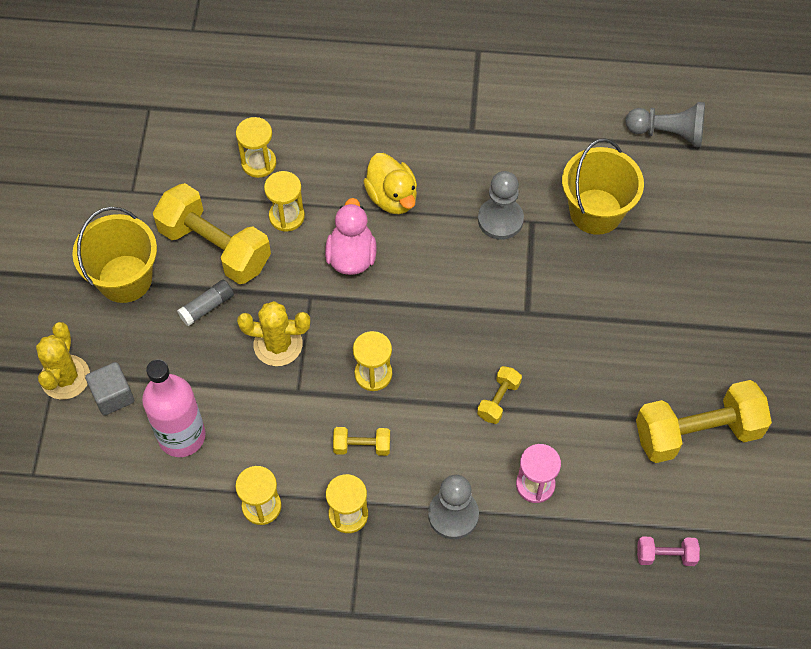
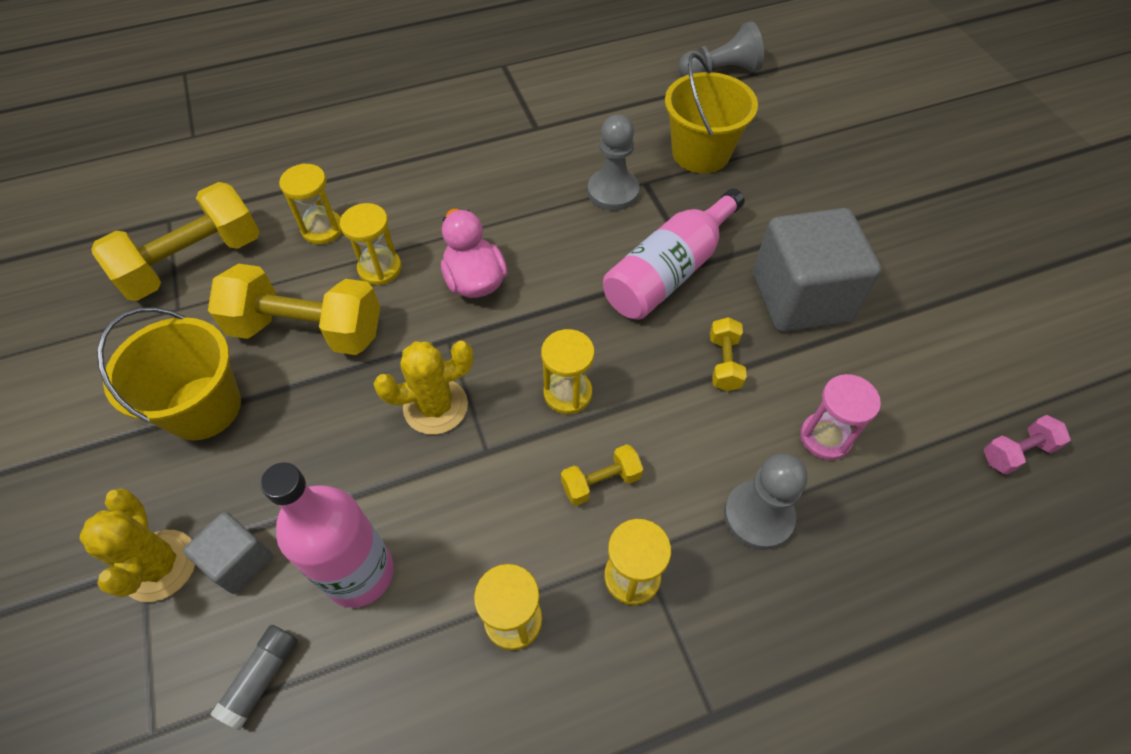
camera: 25 degrees left, 5 degrees down
grey glue stick [177,280,234,326] -> grey glue stick moved to [210,625,298,730]
yellow duck [363,153,417,214] -> none
yellow dumbbell [636,380,772,463] -> yellow dumbbell moved to [91,182,260,301]
none -> pink bottle [603,188,745,320]
none -> grey cube [753,208,881,332]

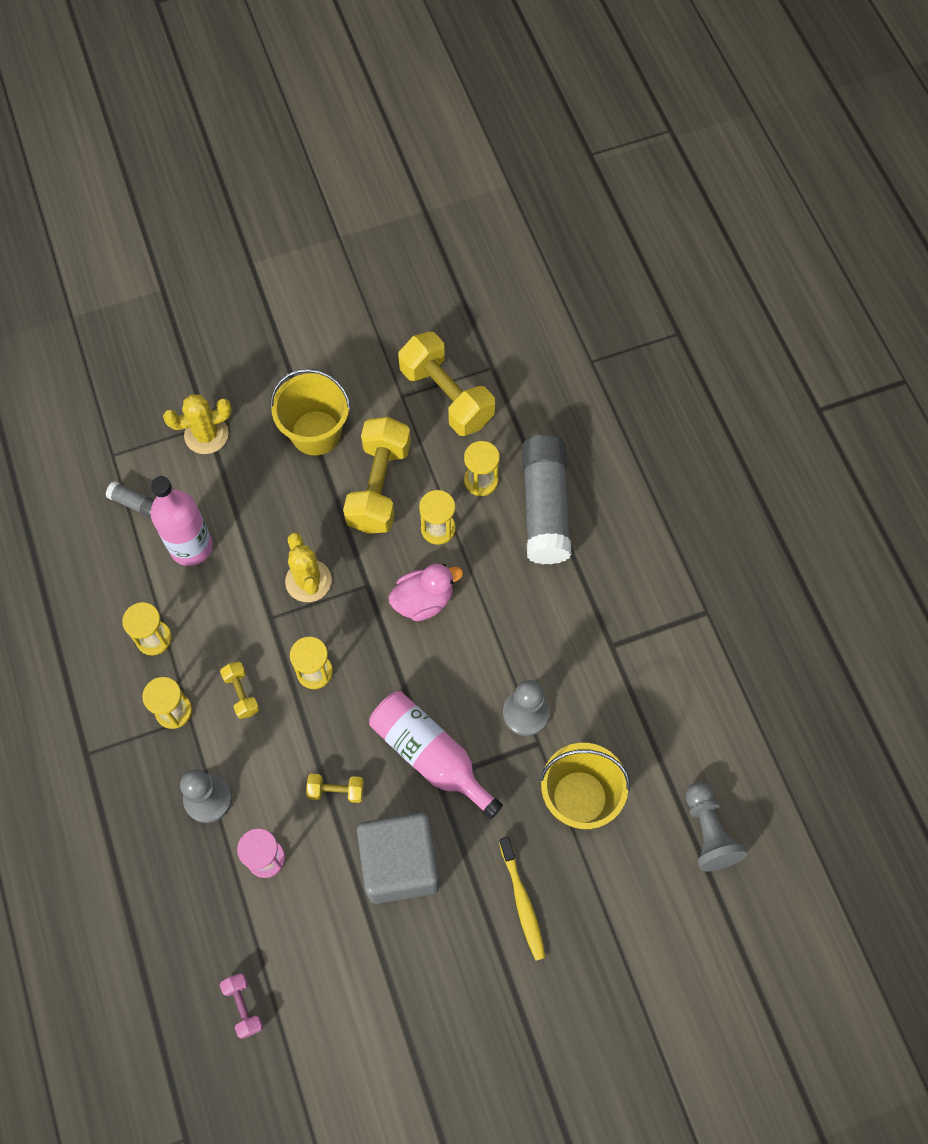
camera: 90 degrees right, 10 degrees up
grey cube [183,512,273,594] -> none
none -> yellow toothbrush [499,837,546,961]
none -> grey glue stick [522,434,572,564]

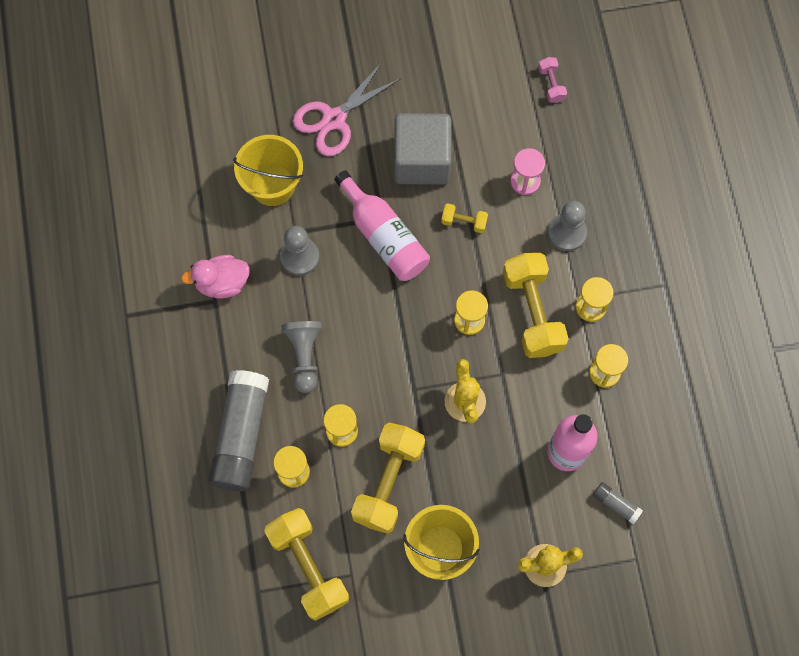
camera: 170 degrees left, 5 degrees up
yellow dumbbell [220,662,259,719] -> yellow dumbbell [503,253,569,358], size x2.17
pink duck [389,564,463,621] -> pink duck moved to [181,255,250,299]
yellow toothbrush [499,837,546,961] -> pink scissors [293,61,400,156]
grey pawn [685,782,748,871] -> grey pawn moved to [281,321,322,393]

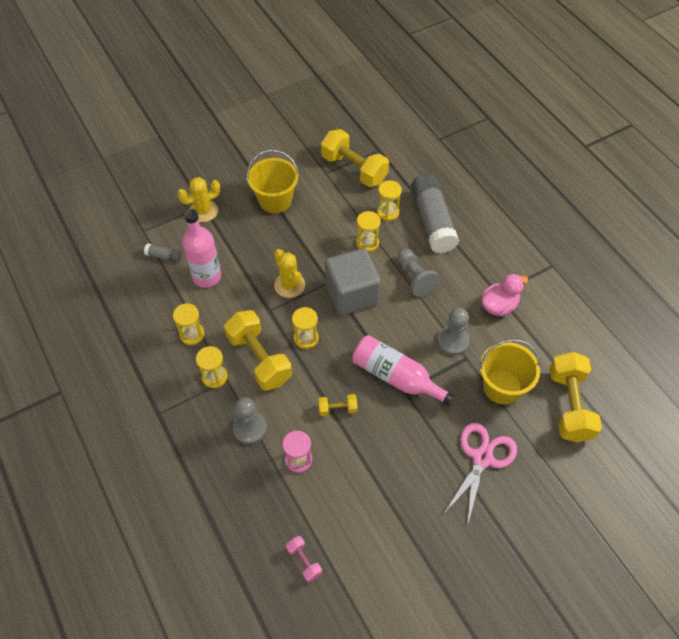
camera: 160 degrees right, 15 degrees down
yellow dumbbell [351,423,425,534] -> yellow dumbbell moved to [549,352,602,443]
grey cube [394,113,452,185] -> grey cube moved to [325,248,381,315]

